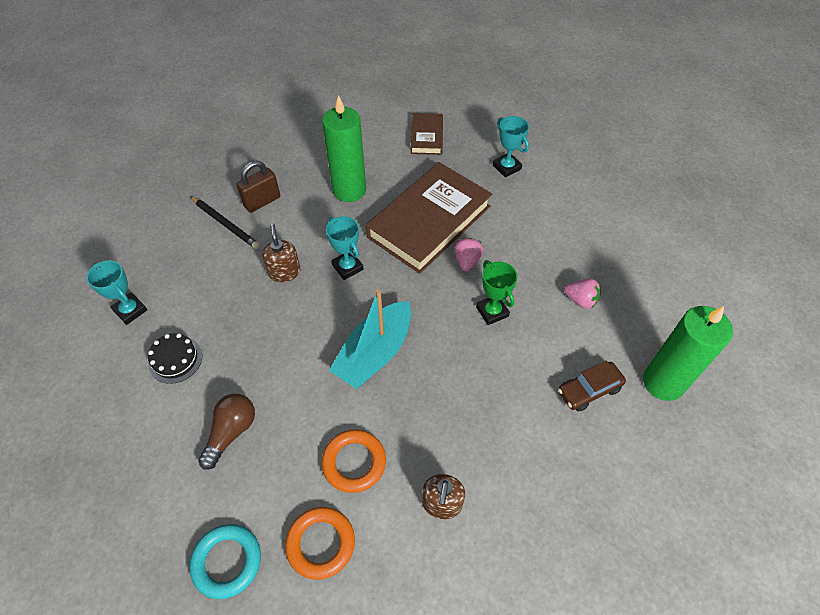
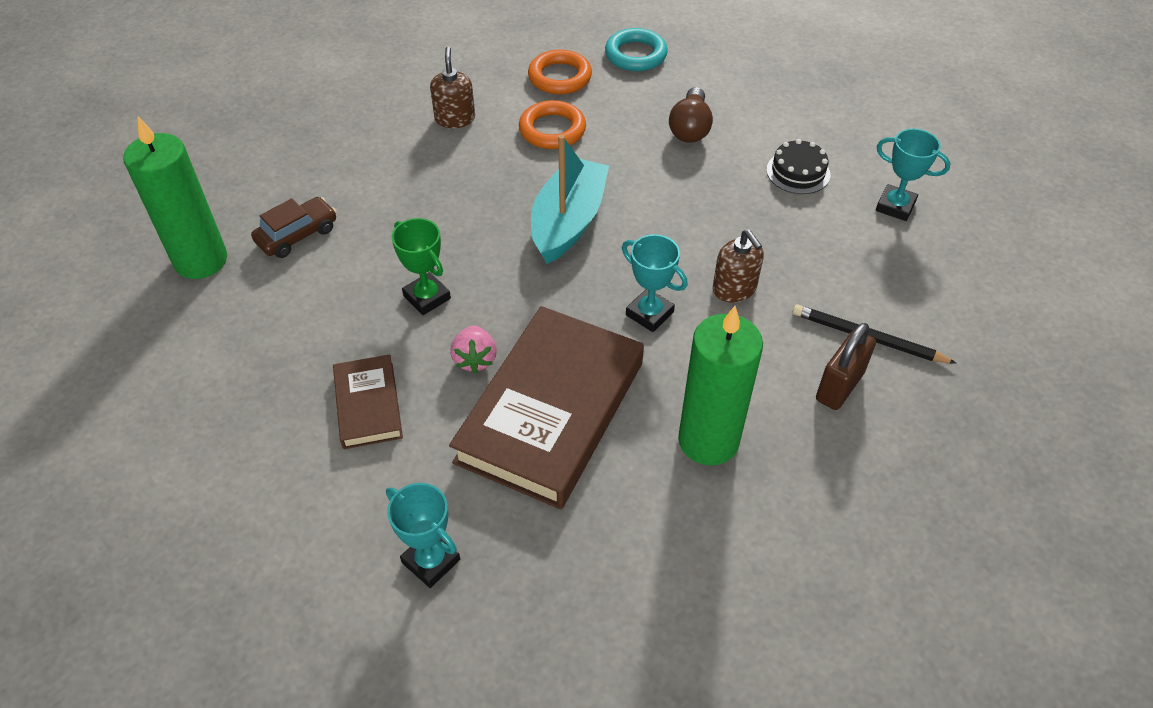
camera: 165 degrees right, 5 degrees down
brown book [411,113,443,155] -> brown book moved to [333,354,403,449]
pink strawberry [564,278,600,309] -> none

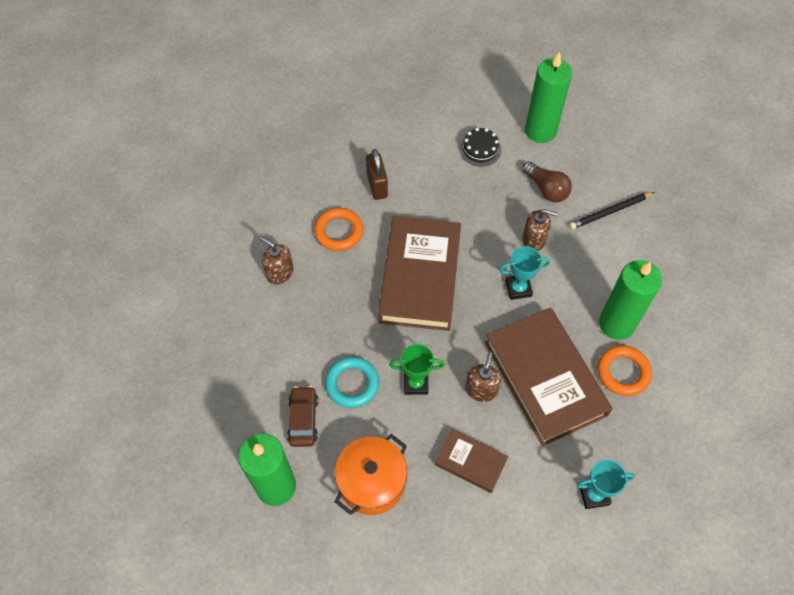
camera: 50 degrees left, 10 degrees up
pink strawberry [450,326,497,374] -> brown soap dispenser [465,352,501,402]
orange ring [528,49,592,95] -> orange ring moved to [597,345,652,396]
turquoise boat [531,134,609,264] -> brown book [378,216,461,331]
turquoise ring [605,28,668,71] -> turquoise ring moved to [325,357,379,408]
brown light bulb [669,87,713,143] -> brown light bulb moved to [522,161,572,202]
brown padlock [816,323,876,410] -> brown padlock moved to [366,149,388,200]
turquoise trophy [876,129,951,221] -> green candle [525,52,572,143]
none -> orange pot [335,434,407,515]

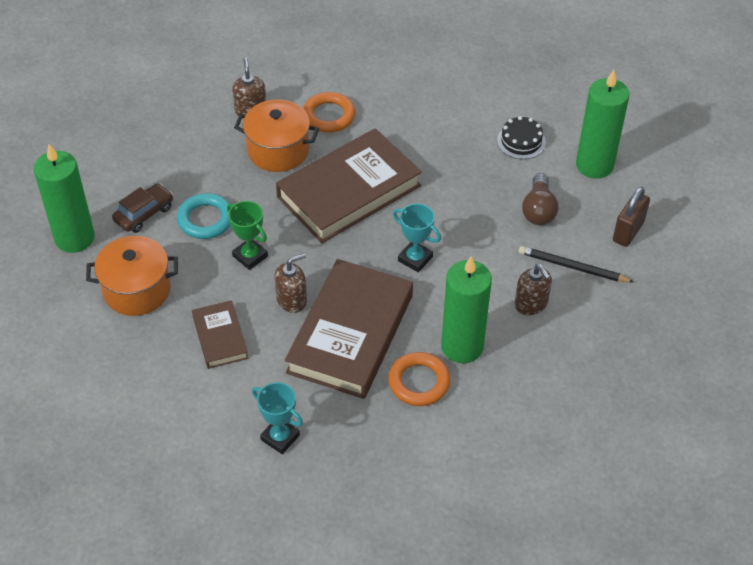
camera: 45 degrees right, 10 degrees down
brown padlock [366,149,388,200] -> brown padlock moved to [613,187,650,247]
brown soap dispenser [522,209,558,251] -> brown soap dispenser moved to [515,264,552,315]
none -> orange pot [234,100,319,172]

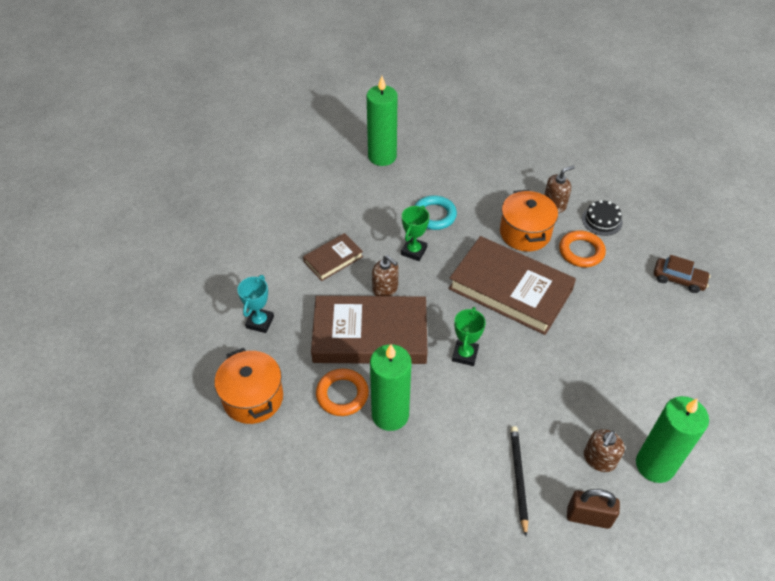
camera: 70 degrees right, 0 degrees up
orange pot [86,236,178,316] -> orange pot moved to [215,348,283,424]
brown car [112,183,173,233] -> brown car moved to [654,255,711,293]
turquoise trophy [393,204,441,273] -> green trophy [452,307,486,366]
black cake [497,116,546,159] -> black cake moved to [582,200,623,236]
brown soap dispenser [515,264,552,315] -> brown soap dispenser moved to [584,429,625,472]
brown light bulb [522,173,559,225] -> none

